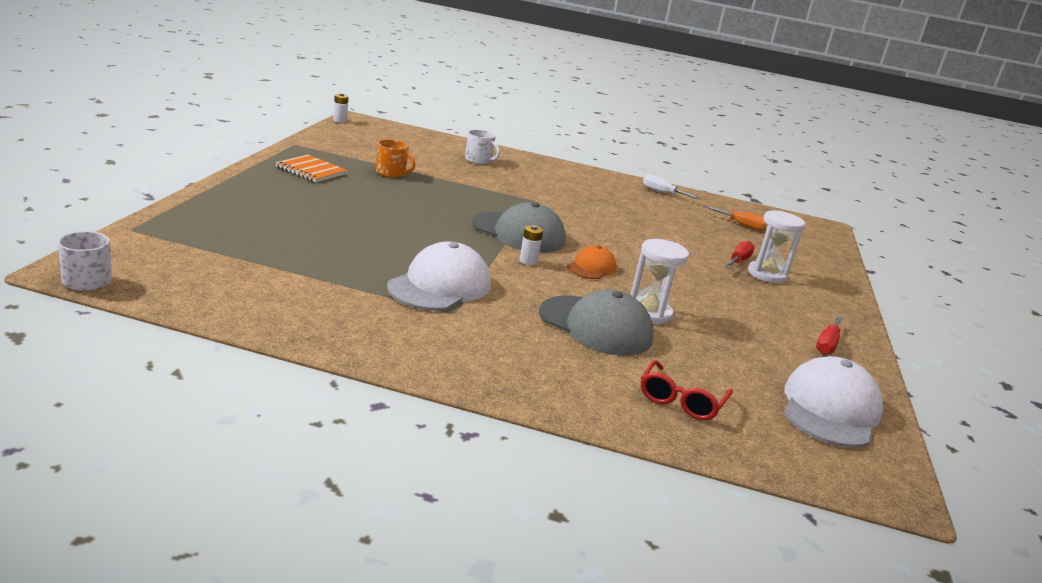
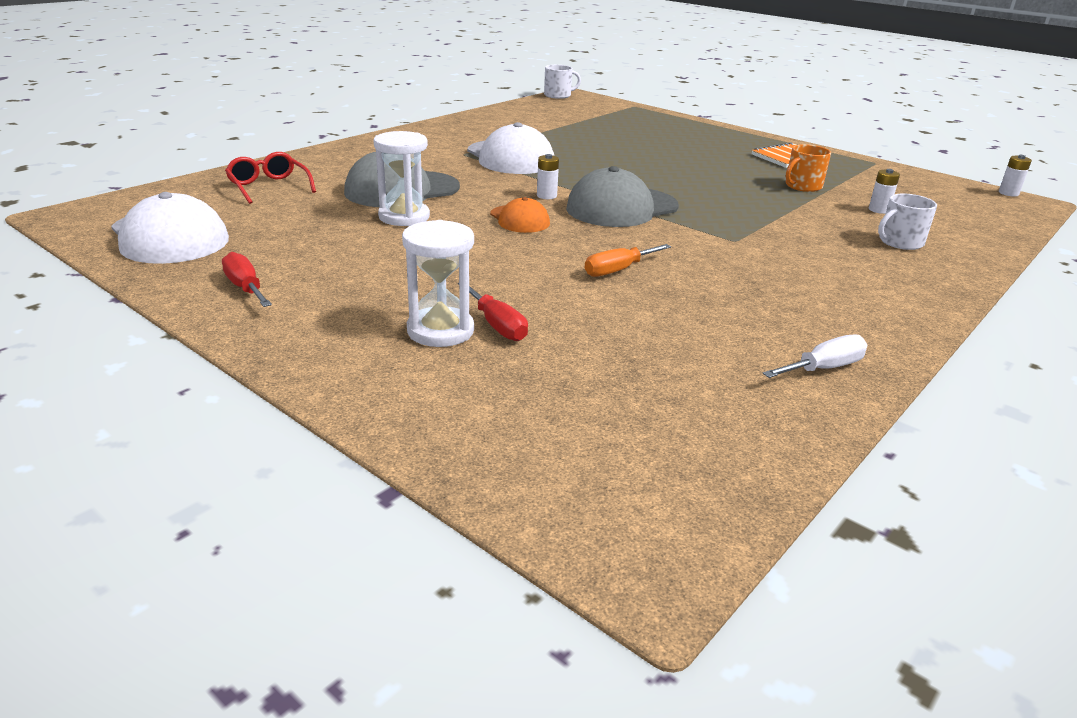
camera: 120 degrees right, 5 degrees up
orange screwdriver [705,206,767,231] -> orange screwdriver moved to [585,244,671,277]
none -> white battery [869,169,900,214]

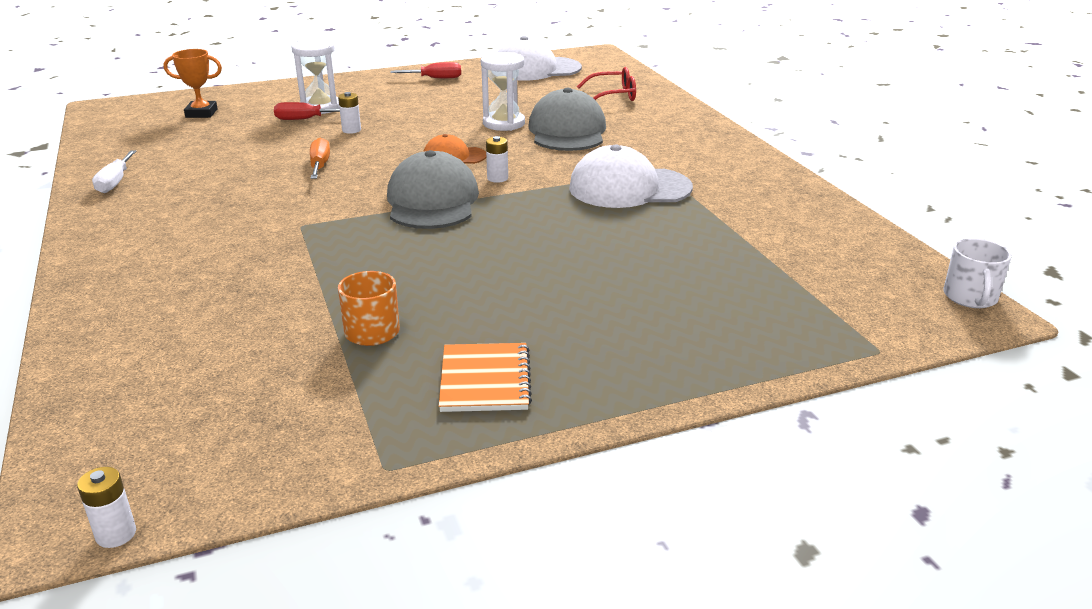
camera: 120 degrees right, 0 degrees up
white battery [869,169,900,214] -> white battery moved to [338,92,361,134]
white mug [878,193,937,250] -> none
none -> orange trophy [164,49,222,118]

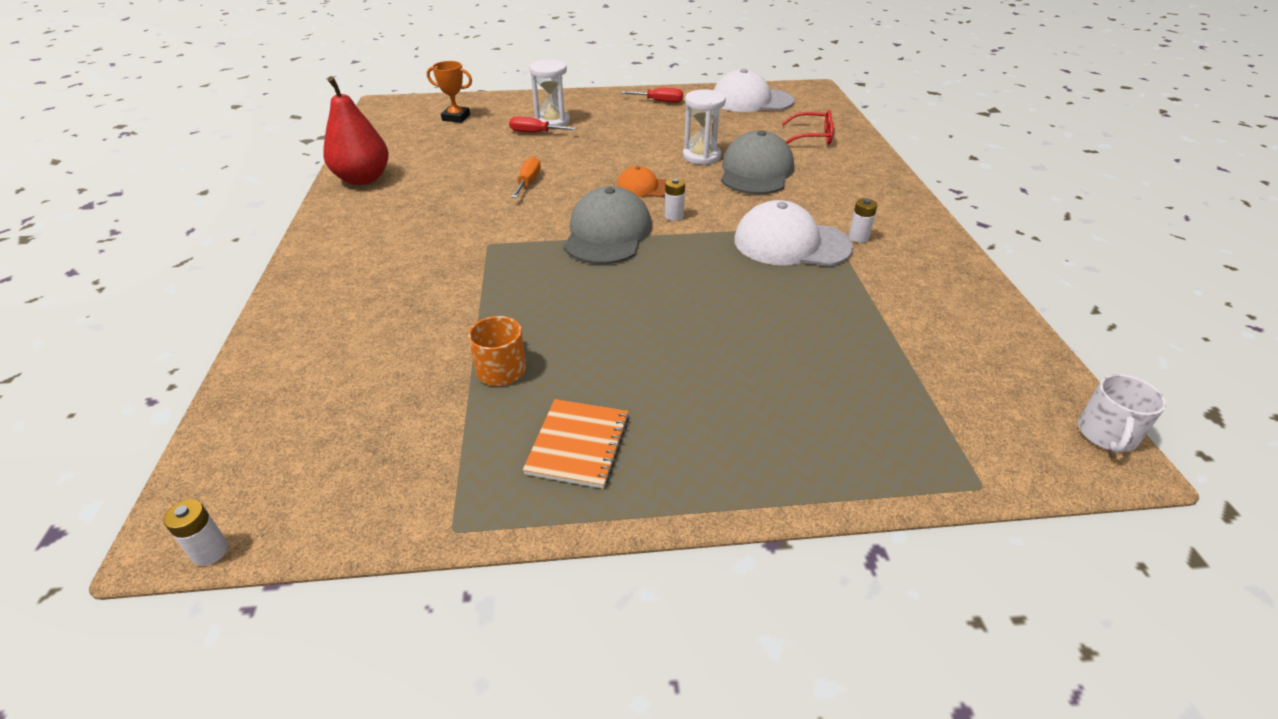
camera: 15 degrees right, 10 degrees up
white screwdriver [92,150,136,193] -> red pear [323,76,389,185]
white battery [338,92,361,134] -> white battery moved to [848,198,877,243]

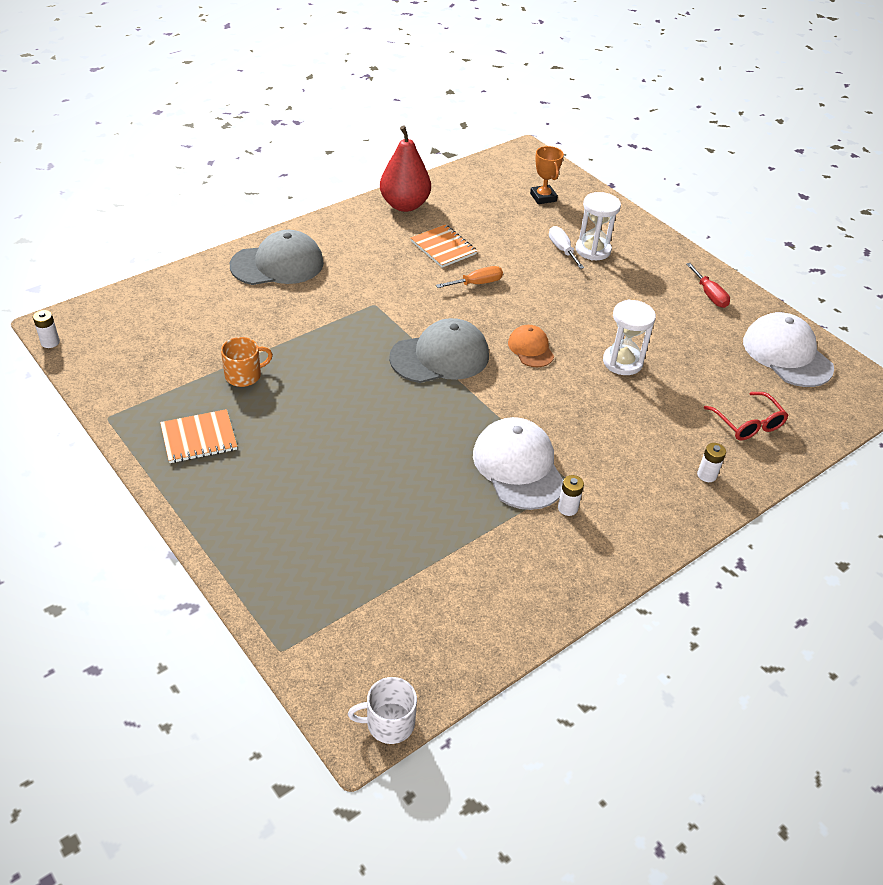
camera: 55 degrees right, 5 degrees up
red screwdriver [509,116,576,133] -> white screwdriver [549,226,584,269]
white battery [665,178,685,221] -> white battery moved to [697,443,726,482]
grey cap [721,130,794,194] -> grey cap moved to [230,230,324,285]
none -> orange notebook [410,224,477,268]

